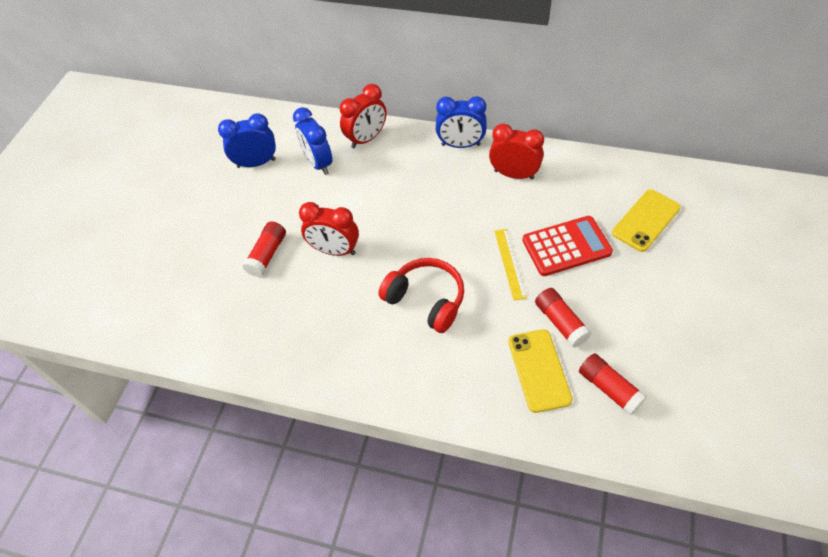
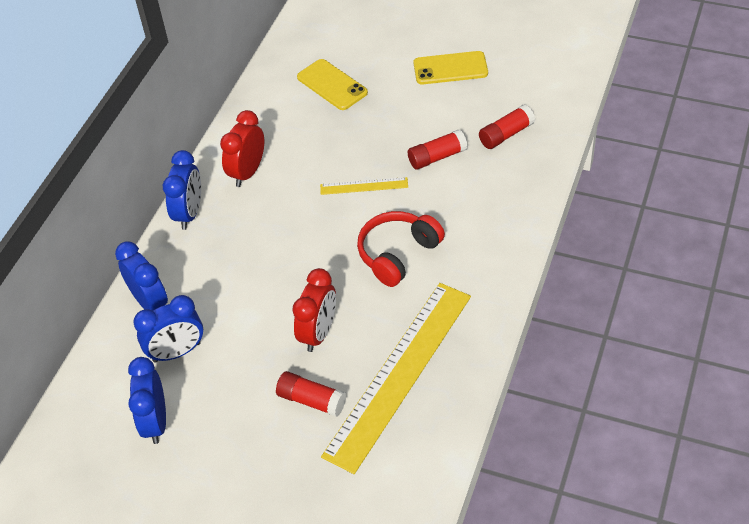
camera: 85 degrees left, 5 degrees down
red clock [340,84,387,148] -> blue clock [115,241,168,311]
yellow phone [508,329,573,413] -> yellow phone moved to [414,51,488,84]
red calculator [522,216,613,276] -> none
none -> yellow ruler [321,283,471,474]

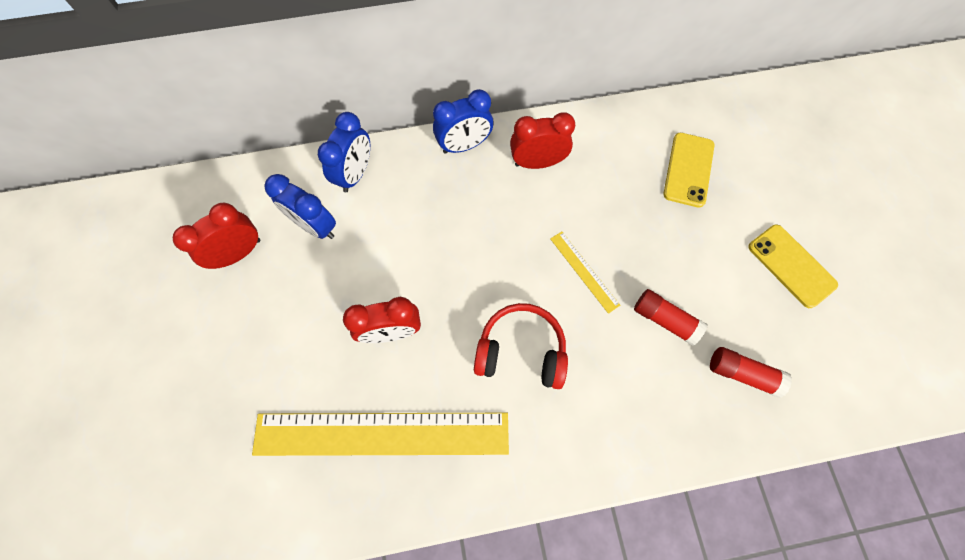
camera: 55 degrees right, 20 degrees up
blue clock [128,357,166,444] -> red clock [173,203,260,269]
red glue stick [276,371,346,417] -> none

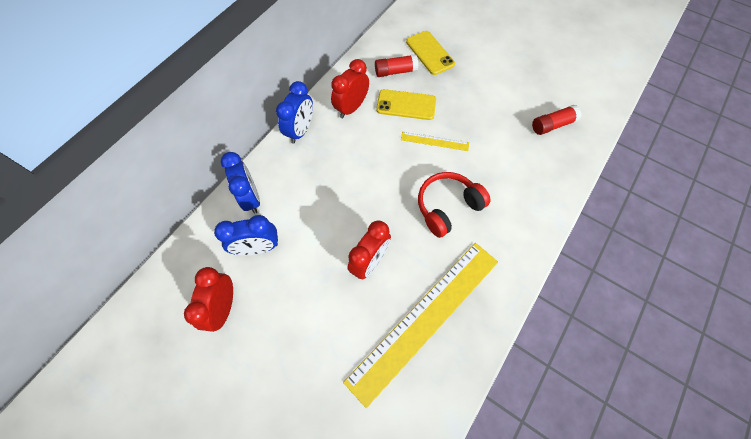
camera: 45 degrees left, 5 degrees down
red glue stick [634,289,708,346] -> red glue stick moved to [375,54,418,77]
yellow phone [748,224,838,308] -> yellow phone moved to [376,89,436,120]

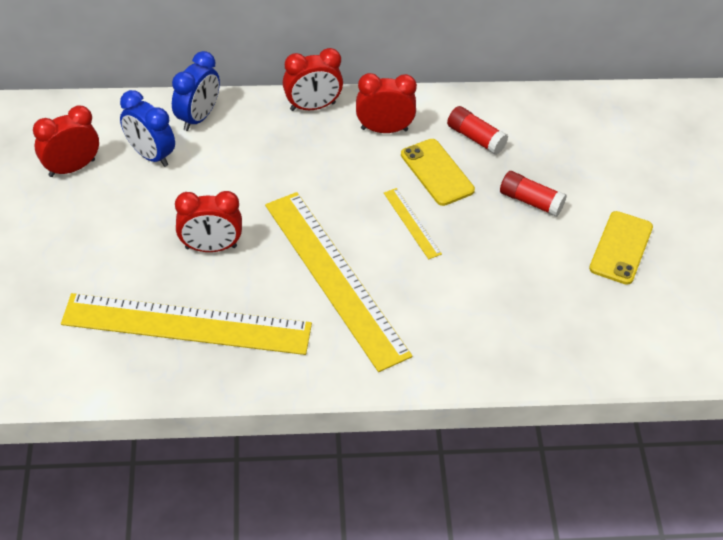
camera: 50 degrees right, 15 degrees down
blue clock [276,81,313,144] -> red clock [283,48,343,111]
yellow phone [406,31,455,75] -> yellow phone moved to [589,211,653,285]
red headphones [418,172,491,238] -> yellow ruler [265,192,412,372]
red glue stick [532,105,582,135] -> red glue stick moved to [500,171,567,217]

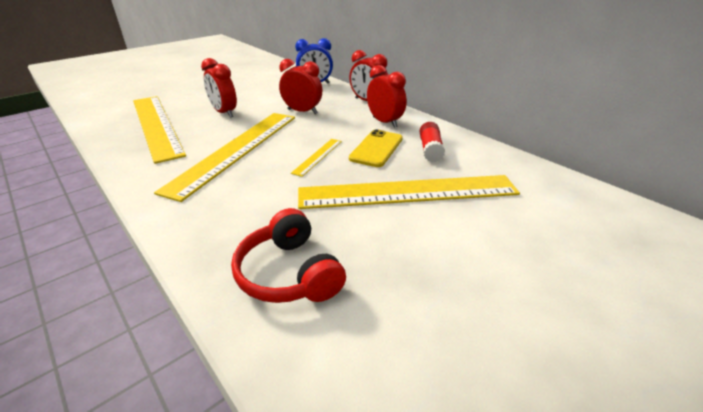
camera: 55 degrees right, 15 degrees down
red clock [33,105,99,177] -> red clock moved to [279,59,322,114]
blue clock [120,90,175,167] -> none
red glue stick [500,171,567,217] -> yellow ruler [298,175,520,209]
yellow phone [589,211,653,285] -> none
none -> red headphones [231,208,346,303]

